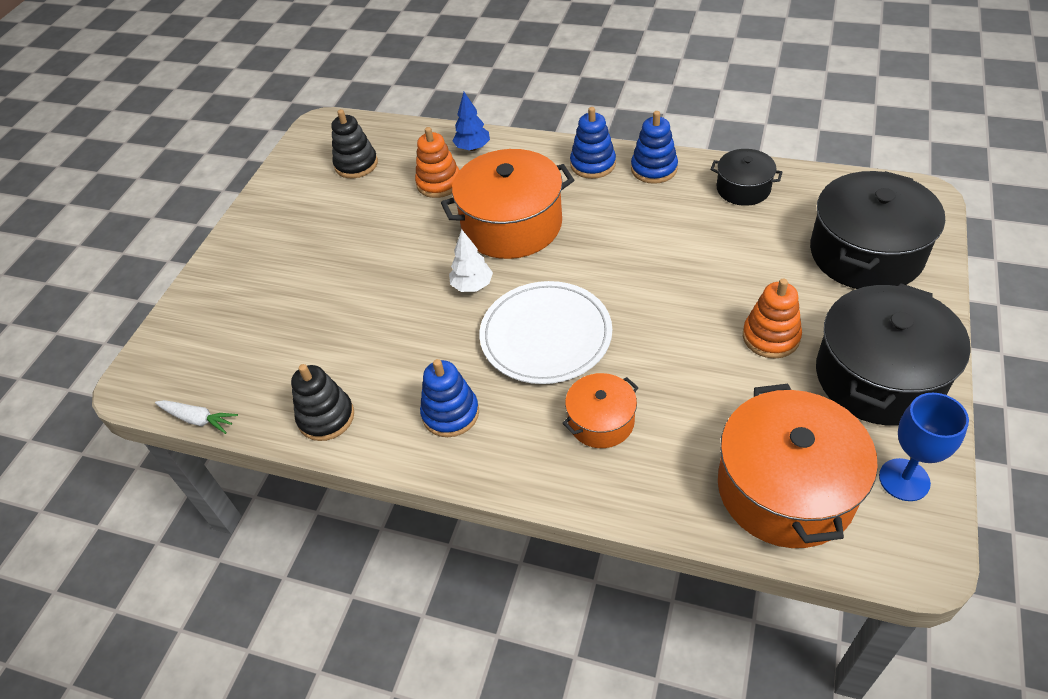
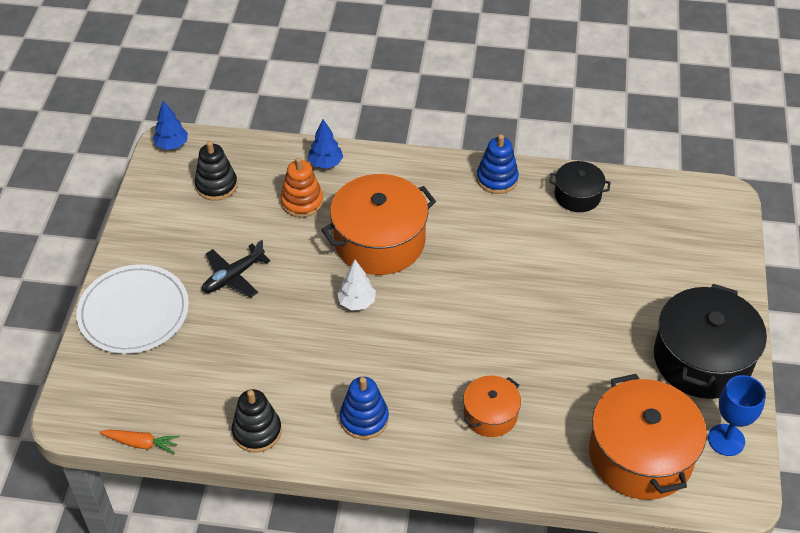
camera: 15 degrees left, 0 degrees up
white carrot [155,400,238,434] -> orange carrot [100,429,180,454]
white plate [479,281,612,384] -> white plate moved to [76,265,189,354]
blue stacking toy [570,107,616,179] -> none
orange stacking toy [743,278,802,359] -> none
black pot [810,171,945,289] -> none
none -> blue tree [153,101,188,150]
none -> black plane [202,240,271,297]

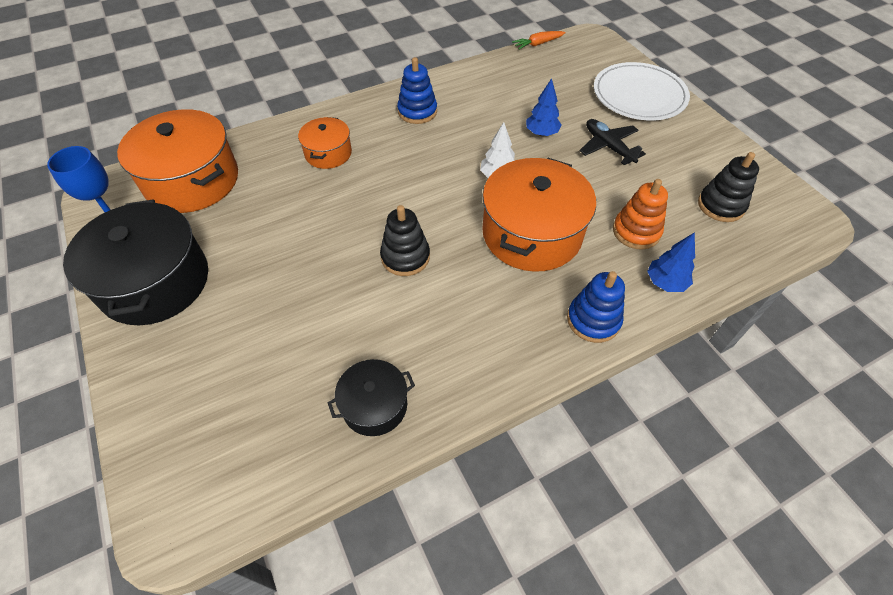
camera: 145 degrees right, 5 degrees up
blue tree [153,101,188,150] -> blue tree moved to [526,78,561,136]
black plane [202,240,271,297] -> black plane turned 45 degrees counterclockwise [579,119,646,165]
black stacking toy [232,389,282,453] -> black stacking toy moved to [380,205,430,276]
blue stacking toy [477,134,519,194] -> blue stacking toy moved to [567,271,625,343]

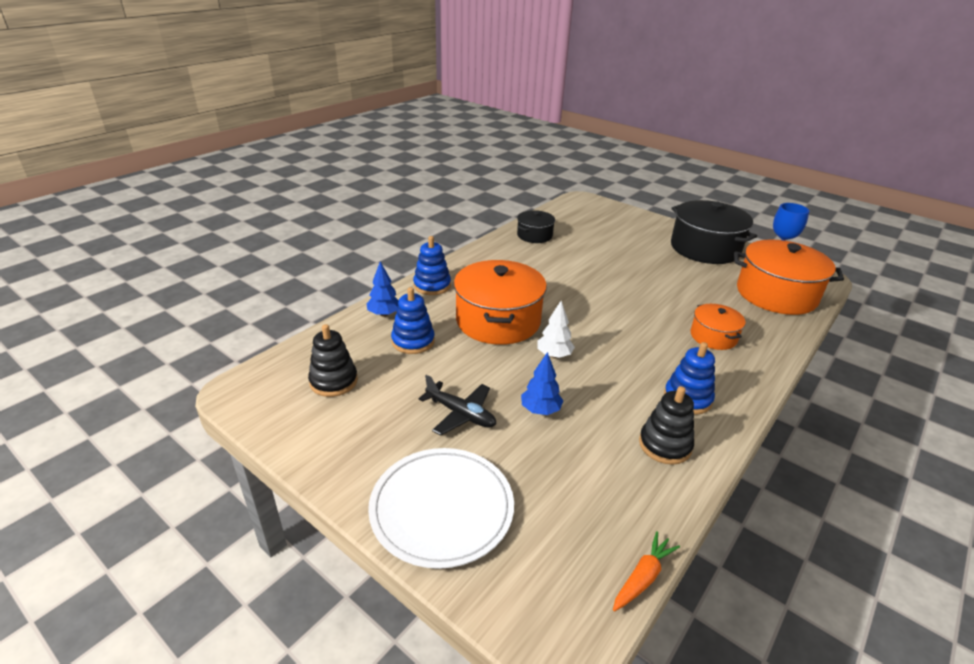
camera: 155 degrees right, 20 degrees down
black stacking toy [380,205,430,276] -> black stacking toy moved to [639,386,694,465]
orange stacking toy [613,179,668,250] -> blue stacking toy [391,287,435,354]

